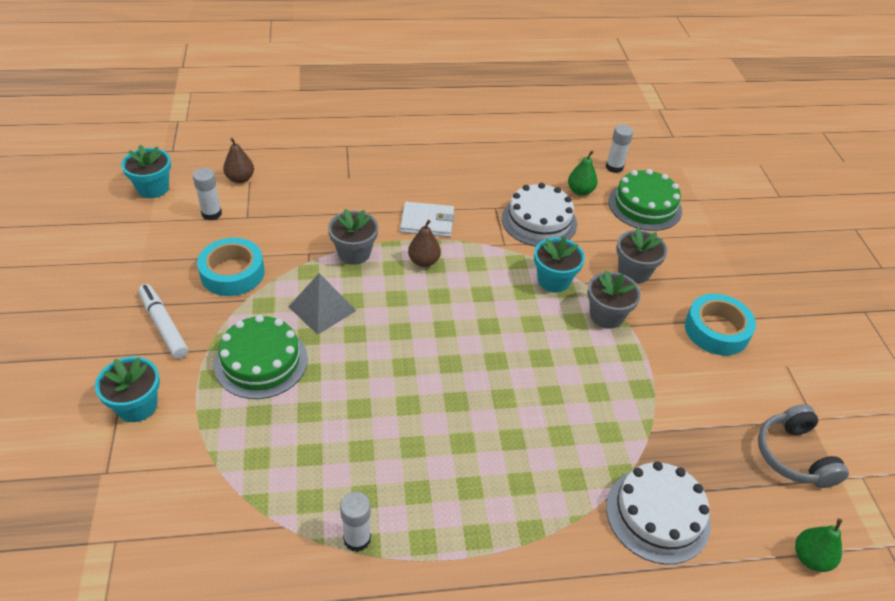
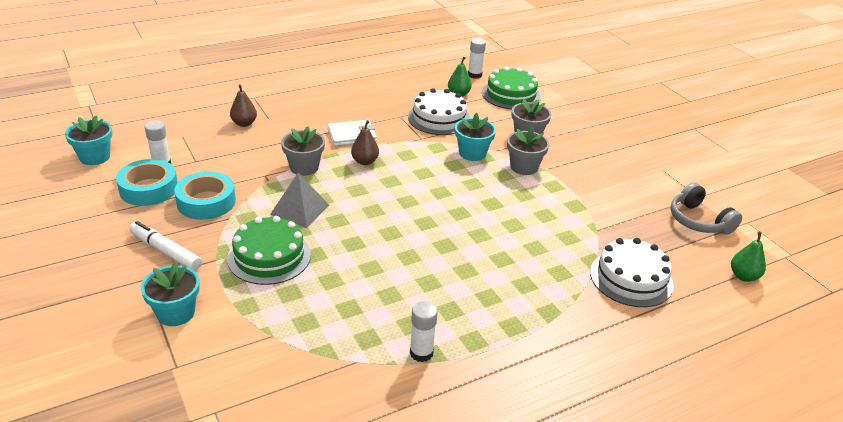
camera: 20 degrees left, 10 degrees down
brown pear [223,138,254,183] -> brown pear moved to [230,84,257,127]
turquoise tape [685,294,756,355] -> turquoise tape moved to [116,159,178,206]

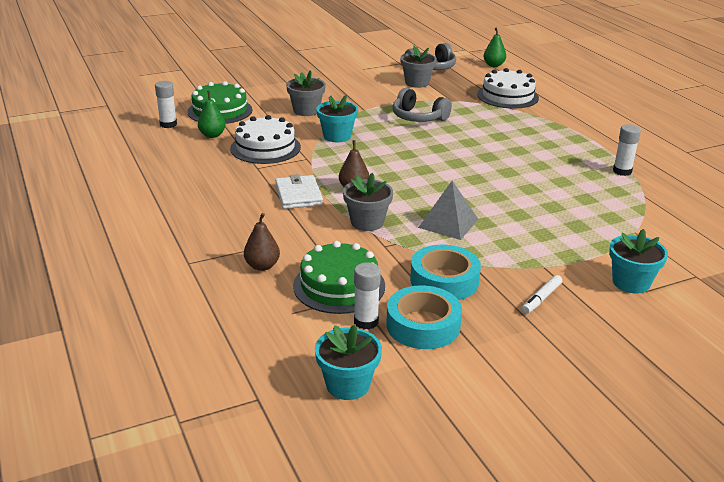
camera: 85 degrees left, 5 degrees down
white marker [129,221,202,271] -> white marker [522,275,562,314], size x0.65
green cake [227,216,311,285] -> green cake moved to [293,241,385,314]
grey flower pot [507,127,549,175] -> grey flower pot moved to [400,46,437,88]
none -> grey headphones [393,88,452,122]

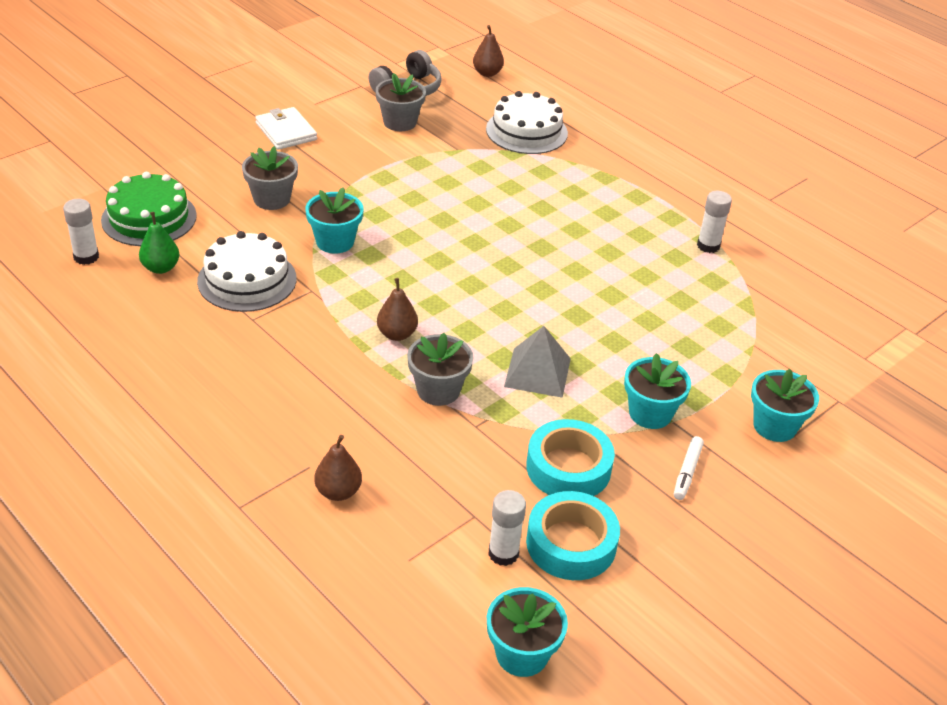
camera: 20 degrees left, 10 degrees up
white wallet [275,174,323,209] -> white wallet moved to [255,107,317,150]
green cake [293,241,385,314] -> none
grey headphones [393,88,452,122] -> none
green pear [484,28,506,67] -> brown pear [473,25,504,77]
none -> turquoise flower pot [624,353,691,429]

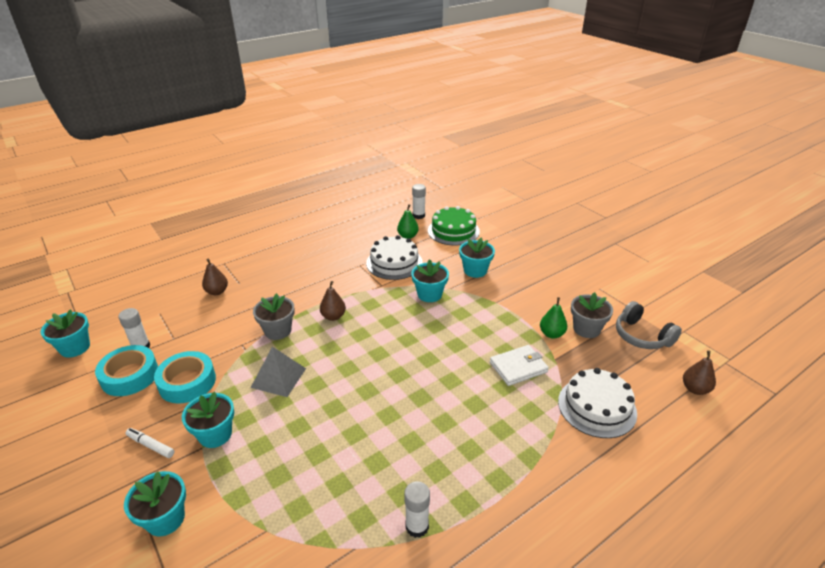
camera: 100 degrees right, 5 degrees down
grey flower pot [242,146,298,210] -> turquoise flower pot [459,237,495,278]
white wallet [255,107,317,150] -> white wallet moved to [490,345,549,386]
none -> green pear [540,297,567,339]

